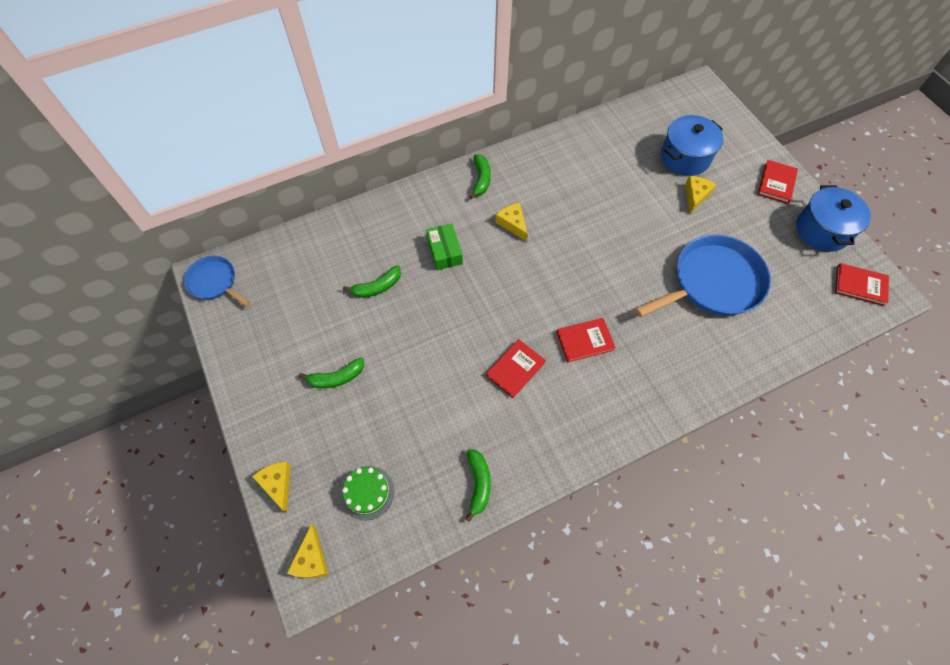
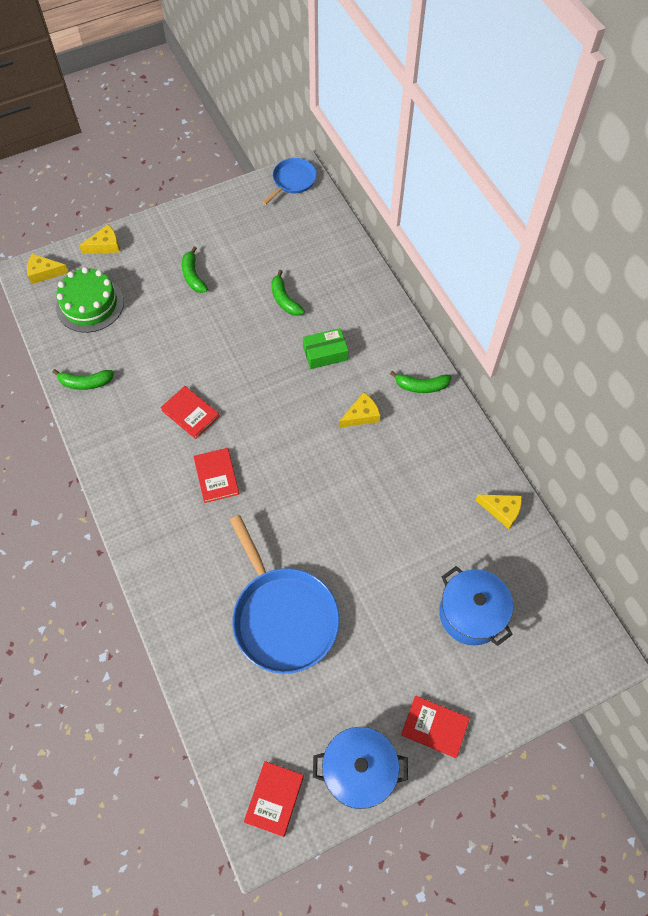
camera: 90 degrees right, 0 degrees up
green cake [341,466,394,520] -> green cake [56,267,124,333], size x1.53
yellow cheese [685,176,716,213] -> yellow cheese moved to [476,494,522,529]

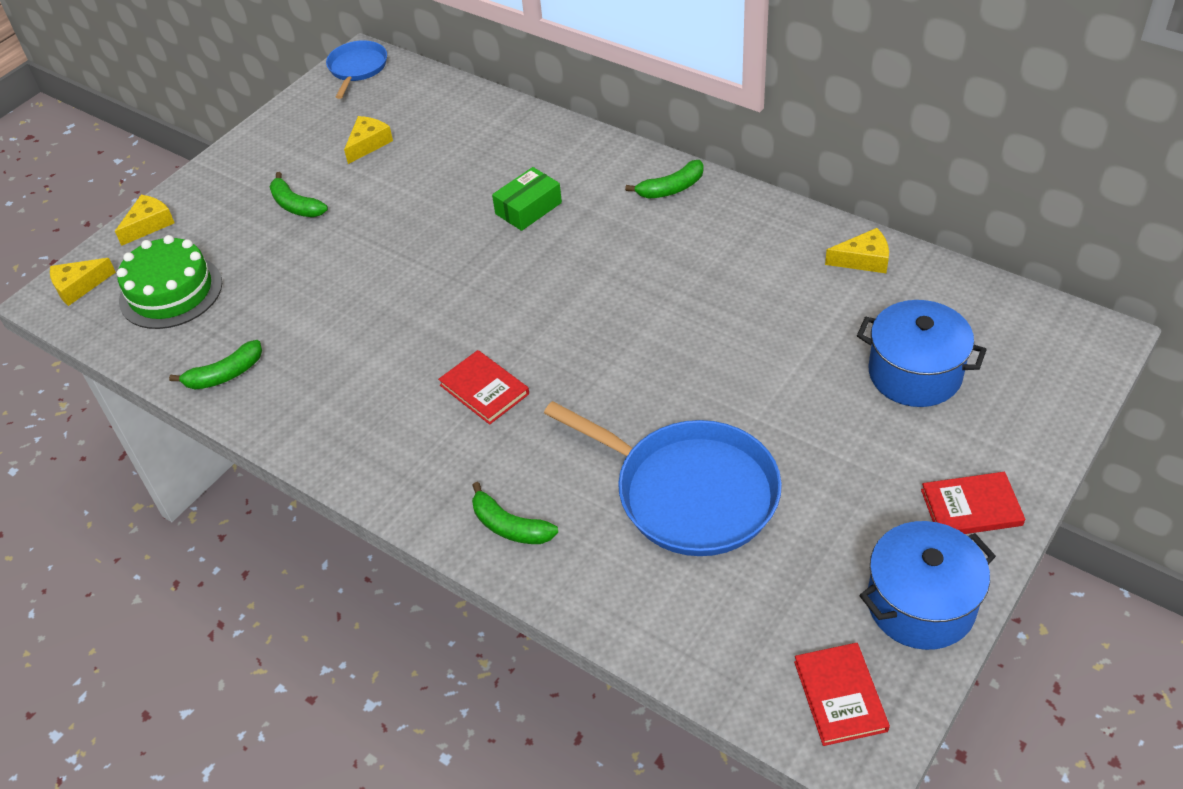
camera: 25 degrees left, 15 degrees down
red book [160,386,220,439] -> none
green banana [271,270,305,316] -> green banana moved to [472,482,558,544]
yellow cheese [339,392,380,428] -> yellow cheese moved to [344,116,393,164]

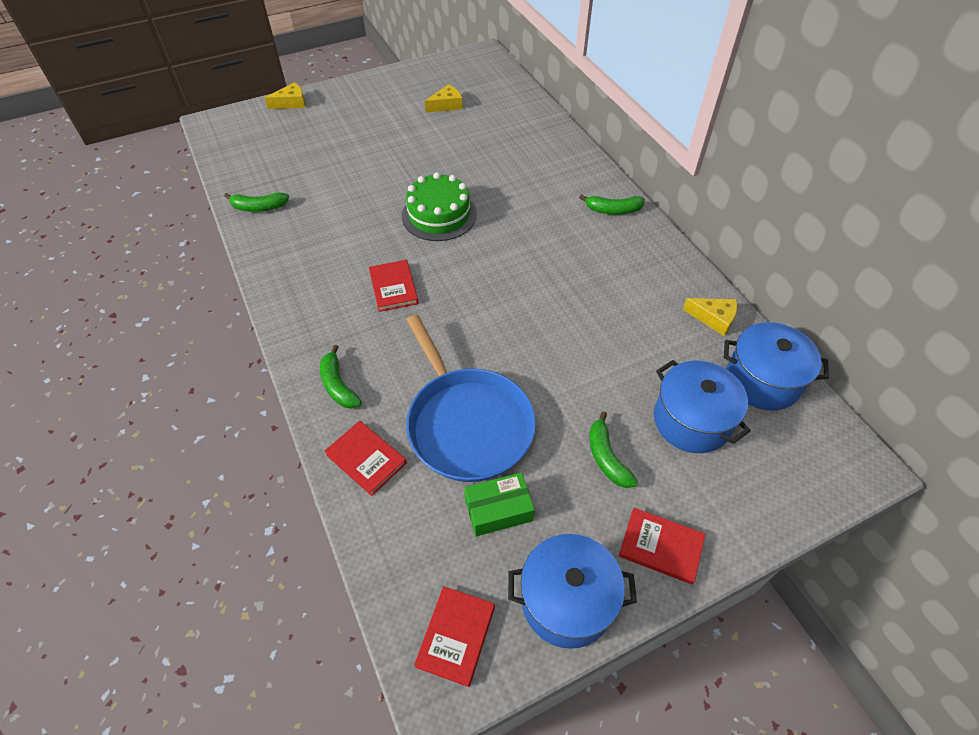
camera: 25 degrees right, 5 degrees up
yellow cheese [50,258,116,306] -> none
green cake [117,235,222,329] -> green cake moved to [402,172,477,241]
green banana [270,172,328,217] -> green banana moved to [589,411,638,488]
blue pan [326,40,387,99] -> none
green box [492,167,562,231] -> green box moved to [464,472,535,537]
none -> red book [324,421,407,496]
none -> blue pot [724,322,829,410]

